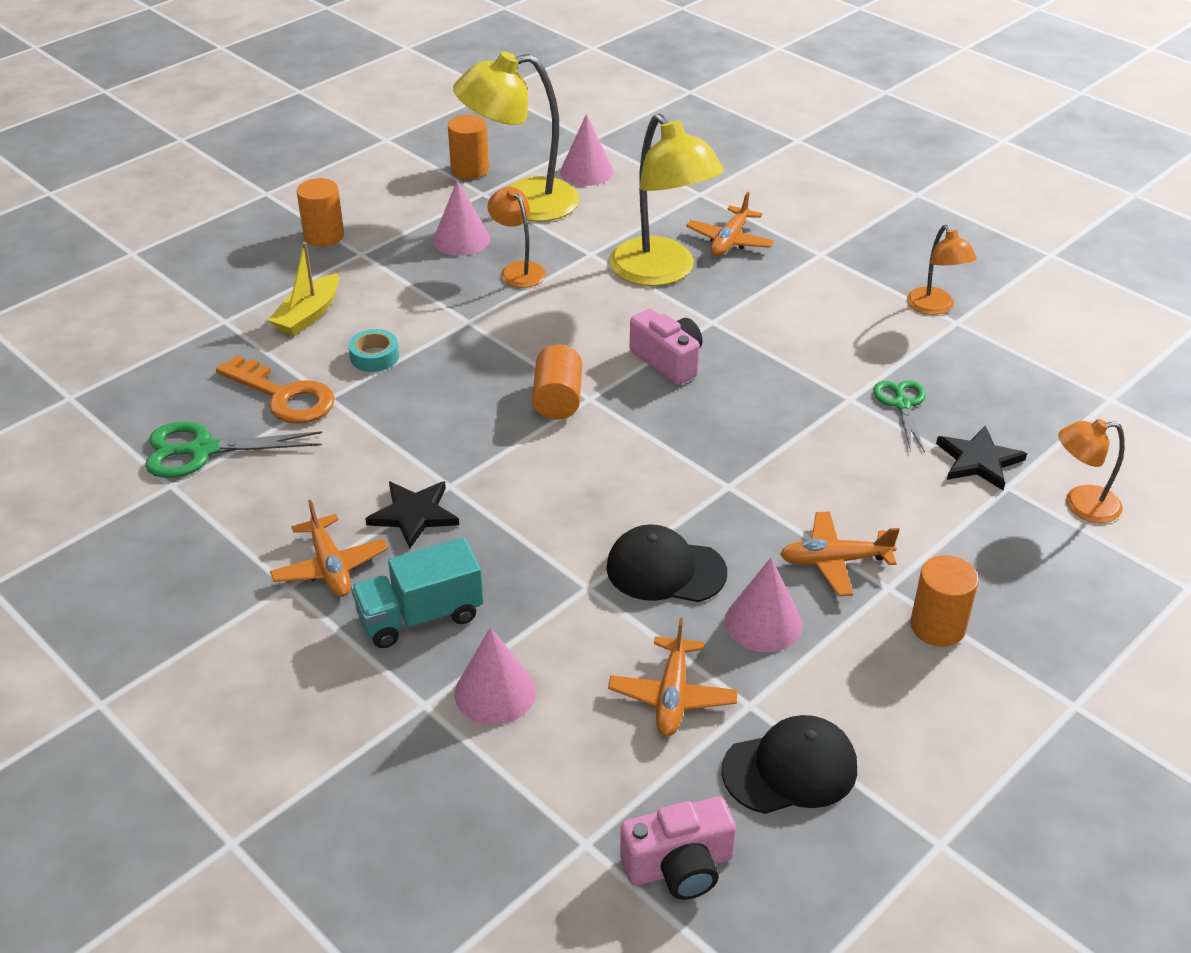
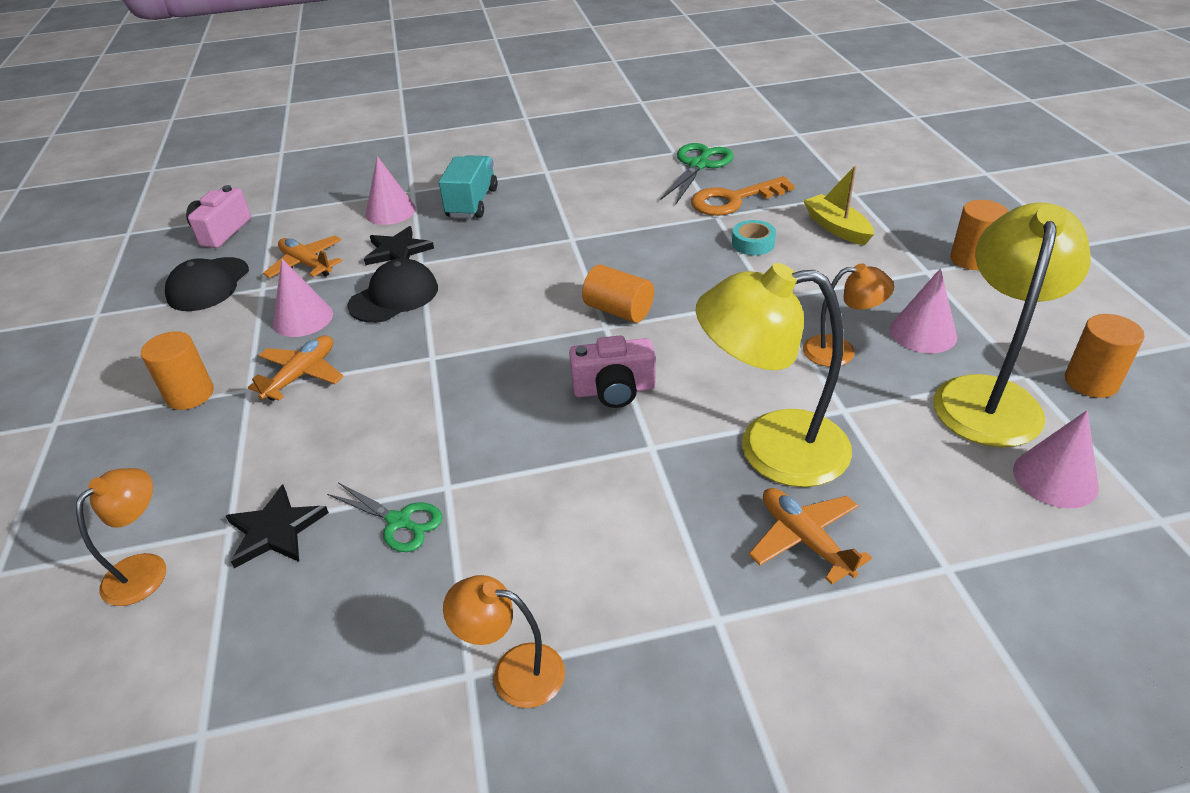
camera: 125 degrees right, 0 degrees up
orange plane [270,500,388,597] -> none
black star [365,481,459,549] -> black star moved to [364,226,434,265]

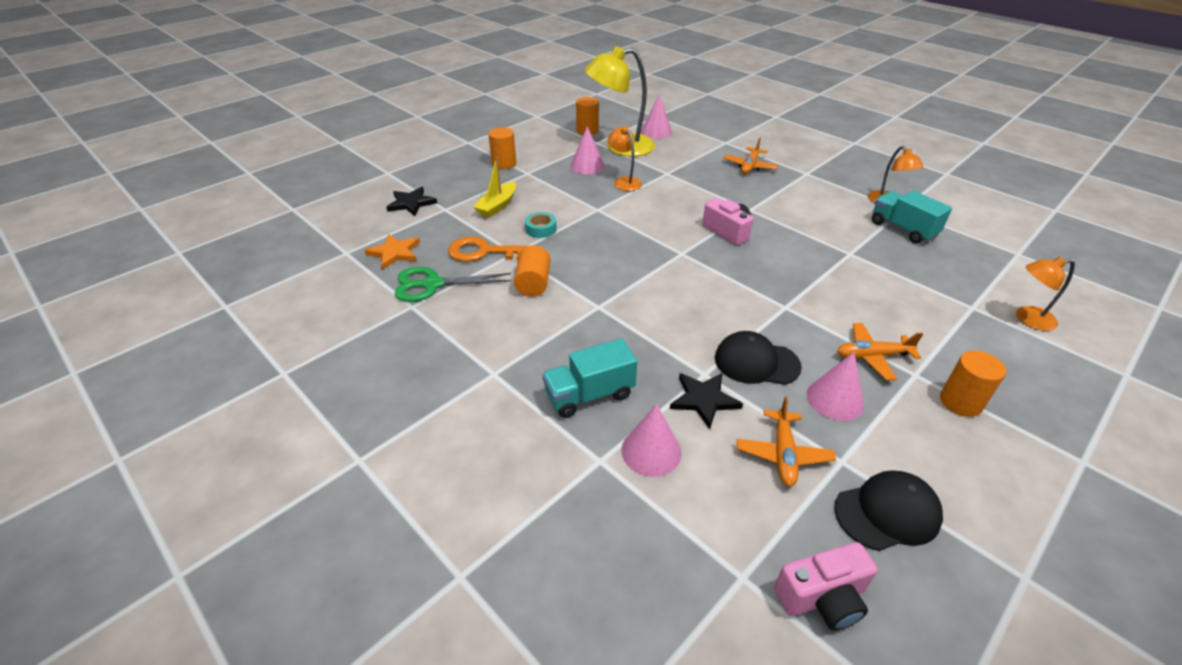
camera: 125 degrees left, 0 degrees up
black star [226,484,329,568] -> black star moved to [386,187,437,216]
green scissors [327,482,443,552] -> none
orange cylinder [582,264,654,323] -> orange cylinder moved to [514,245,551,297]
orange key [691,176,795,216] -> orange key turned 150 degrees clockwise [448,236,527,262]
yellow lamp [696,263,852,487] -> none
none -> orange star [364,234,420,270]
none -> turquoise truck [872,191,952,244]

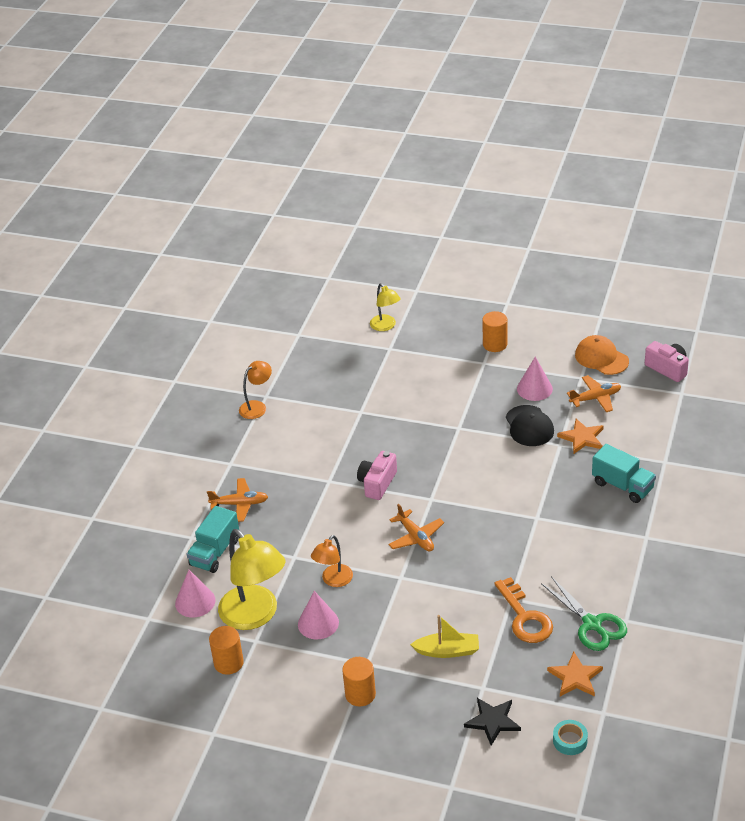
camera: 115 degrees left, 0 degrees up
orange cylinder [514,245,551,297] -> none
turquoise tape [525,212,557,238] -> turquoise tape moved to [553,720,588,755]
pink cone [621,404,682,477] -> none
black star [670,373,743,429] -> orange star [557,419,604,454]
black cap [834,470,943,551] -> orange cap [575,335,629,375]
orange plane [837,323,923,381] -> orange plane moved to [388,504,444,551]
turquoise truck [872,191,952,244] -> turquoise truck moved to [187,506,239,573]
orange lamp [1016,257,1075,331] -> yellow lamp [370,284,401,331]

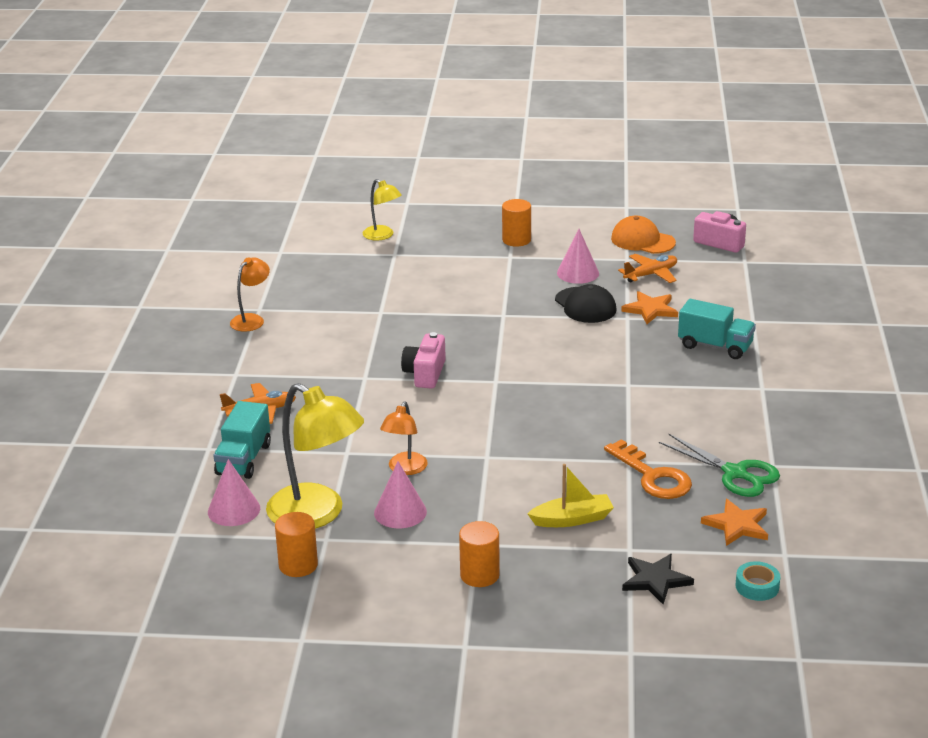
camera: 15 degrees left, 10 degrees down
orange plane [388,504,444,551] -> none

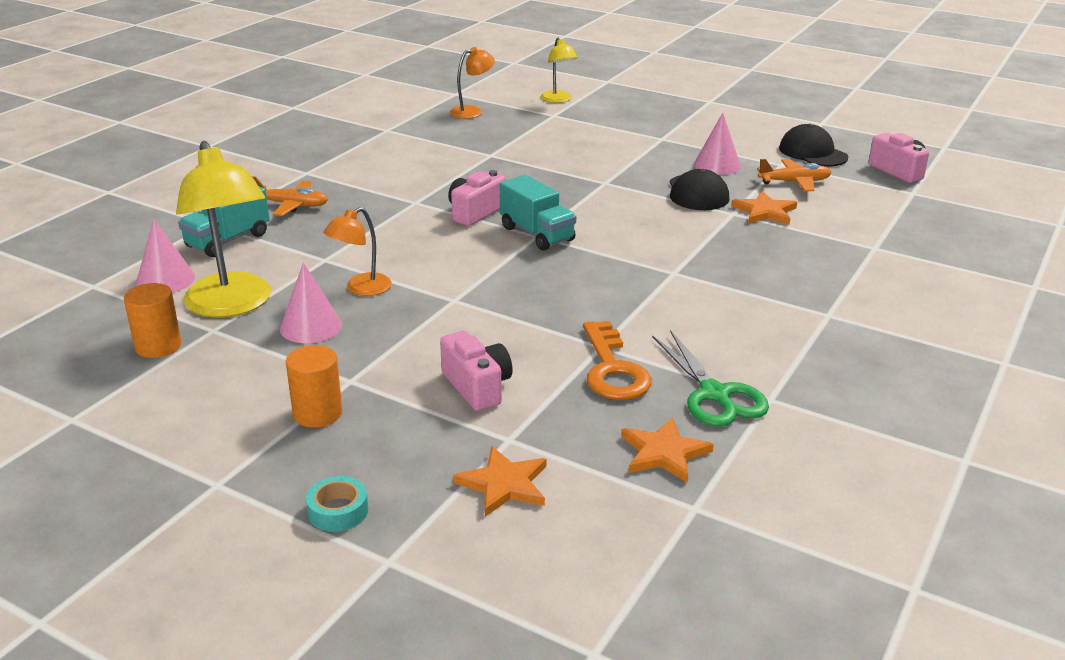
camera: 25 degrees right, 0 degrees up
orange lamp [230,257,270,332] -> orange lamp moved to [450,47,495,119]
orange cylinder [502,199,531,247] -> none
yellow boat [527,464,614,527] -> pink camera [440,331,513,411]
orange cap [611,216,676,254] -> black cap [779,124,848,167]
black star [622,554,694,605] -> orange star [453,446,546,517]
turquoise truck [678,299,756,359] -> turquoise truck moved to [500,175,576,251]
turquoise tape [736,561,780,601] -> turquoise tape moved to [306,476,368,532]

